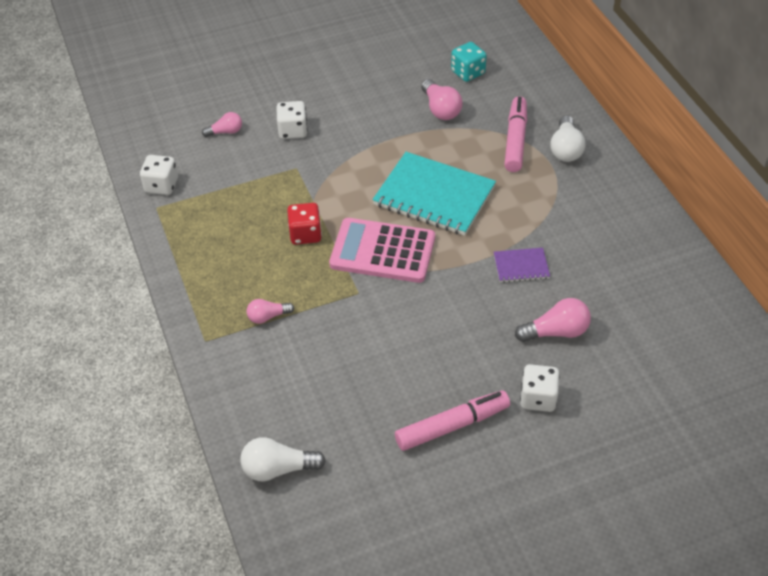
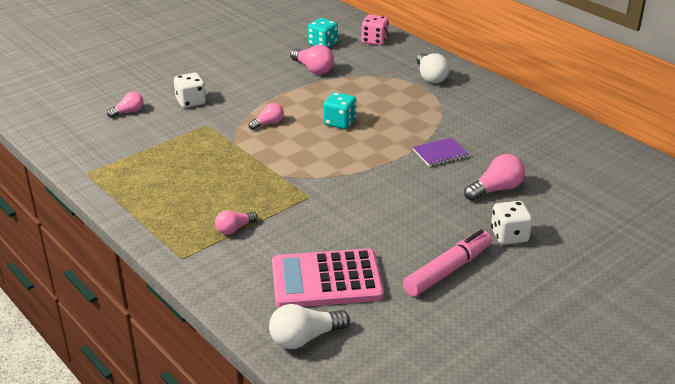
camera: 20 degrees left, 15 degrees down
white dice [140,155,178,195] -> none
red dice [287,203,322,245] -> none
pink calculator [329,218,435,283] -> pink calculator moved to [272,248,384,308]
turquoise notebook [372,152,496,236] -> turquoise dice [323,92,356,129]
pink marker [504,96,527,172] -> none
none -> pink light bulb [248,103,284,130]
none -> pink dice [361,15,389,45]

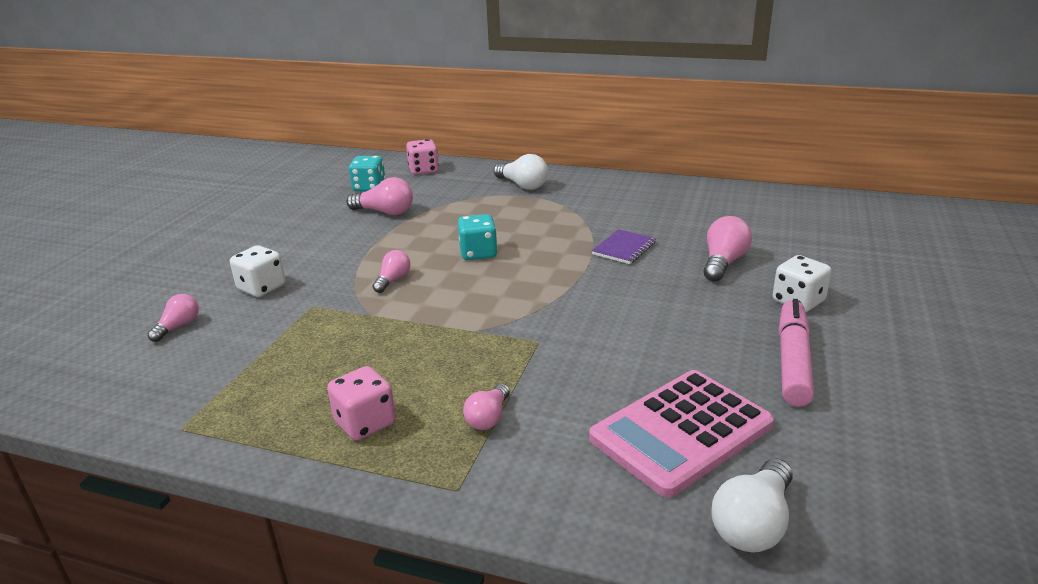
camera: 30 degrees left, 5 degrees down
none -> pink dice [327,366,396,441]

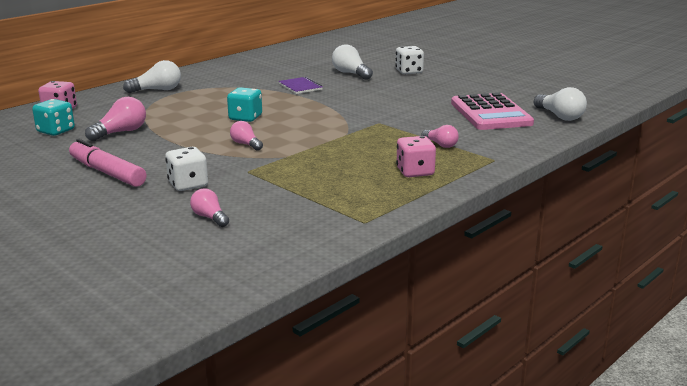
camera: 65 degrees left, 5 degrees down
pink light bulb [704,216,752,282] -> white light bulb [332,44,373,80]
pink marker [779,299,814,407] -> pink marker moved to [69,139,147,187]

